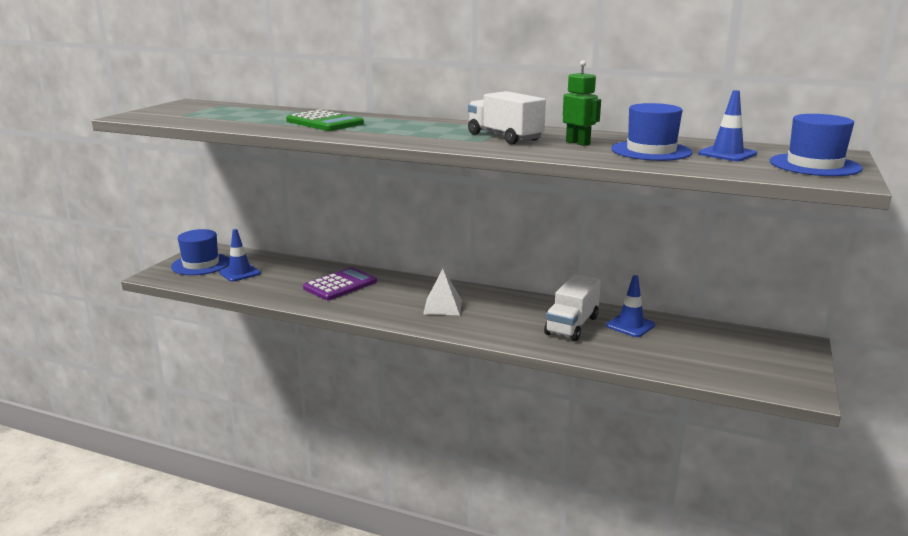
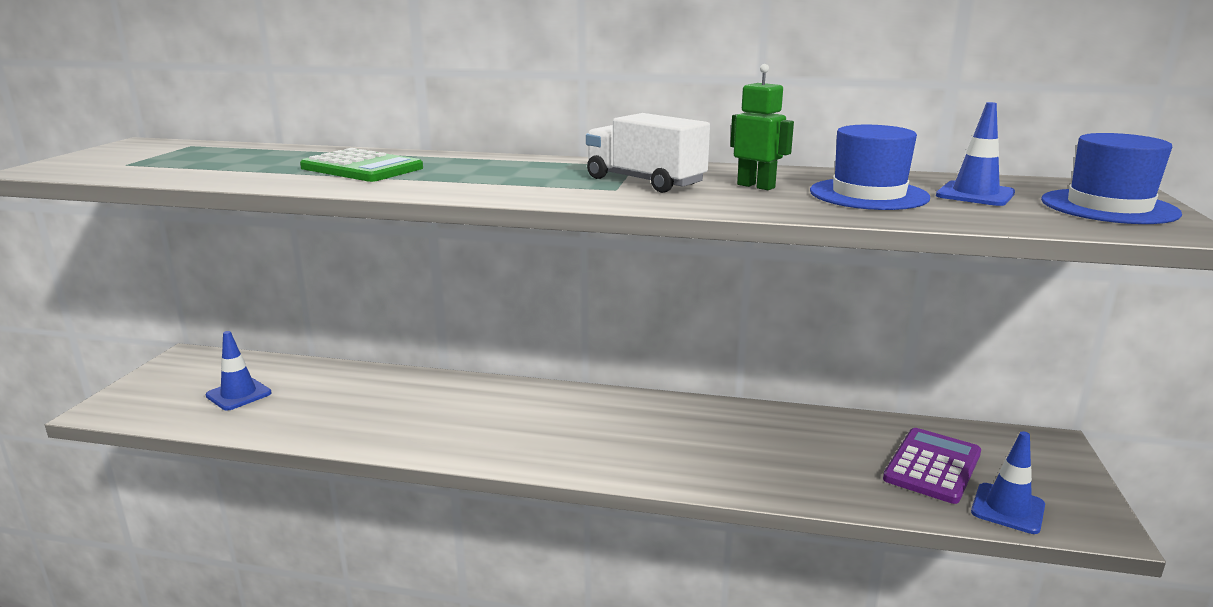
camera: 10 degrees left, 0 degrees up
blue hat [171,229,230,275] -> none
purple calculator [303,267,377,300] -> purple calculator moved to [883,428,981,504]
white pyramid [423,268,462,315] -> none
white truck [544,274,601,341] -> none
blue traffic cone [606,275,655,337] -> blue traffic cone moved to [971,431,1045,534]

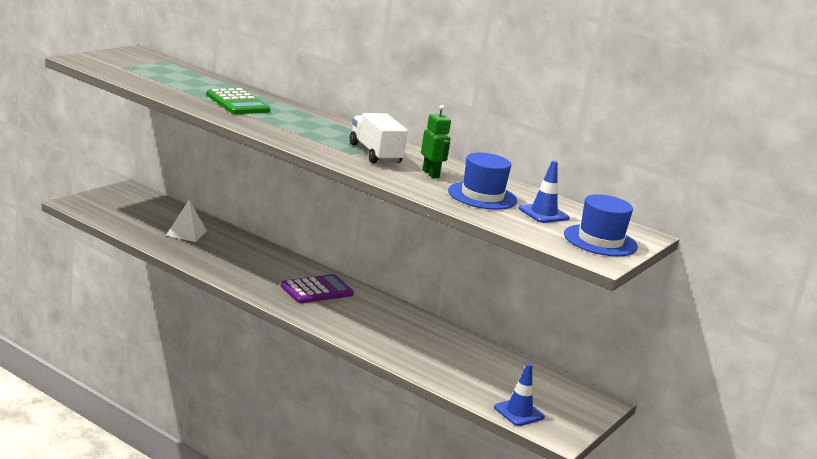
camera: 20 degrees right, 0 degrees up
blue traffic cone [206,331,272,410] -> none
purple calculator [883,428,981,504] -> purple calculator moved to [281,274,354,303]
none -> white pyramid [166,200,207,242]

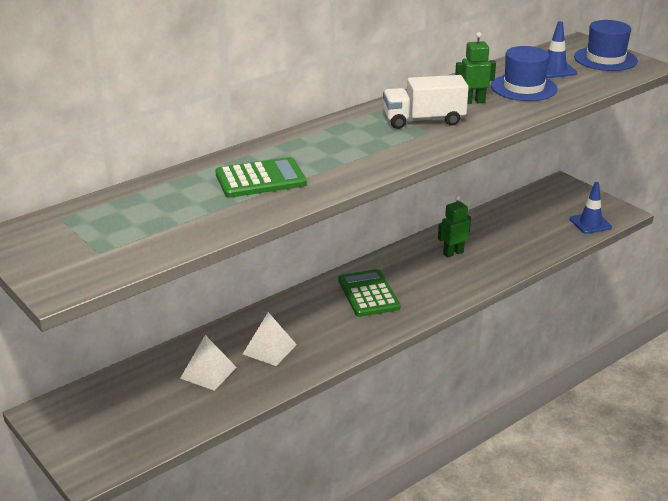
camera: 70 degrees left, 10 degrees up
purple calculator [281,274,354,303] -> green calculator [338,269,400,317]
none -> white pyramid [243,312,297,366]
none -> green robot [438,196,471,258]

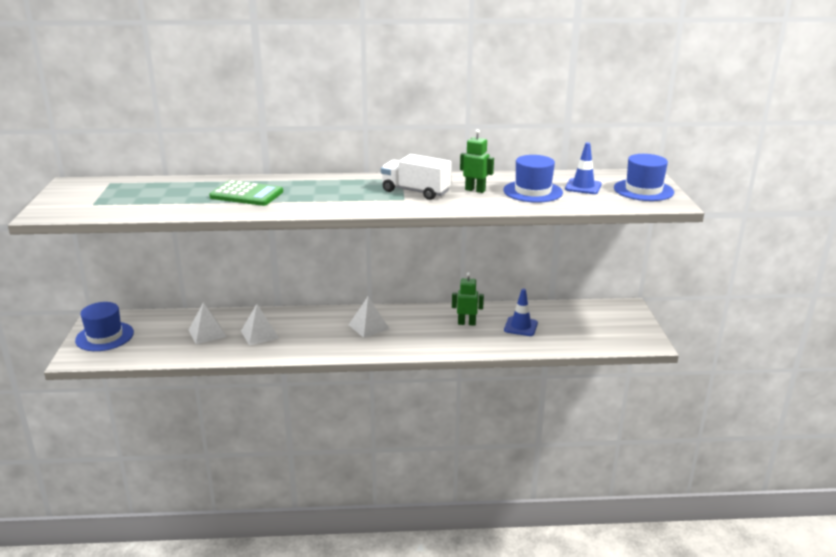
camera: 35 degrees right, 5 degrees down
green calculator [338,269,400,317] -> white pyramid [349,297,389,338]
blue traffic cone [570,182,612,234] -> blue traffic cone moved to [504,289,538,336]
none -> blue hat [75,302,134,351]

